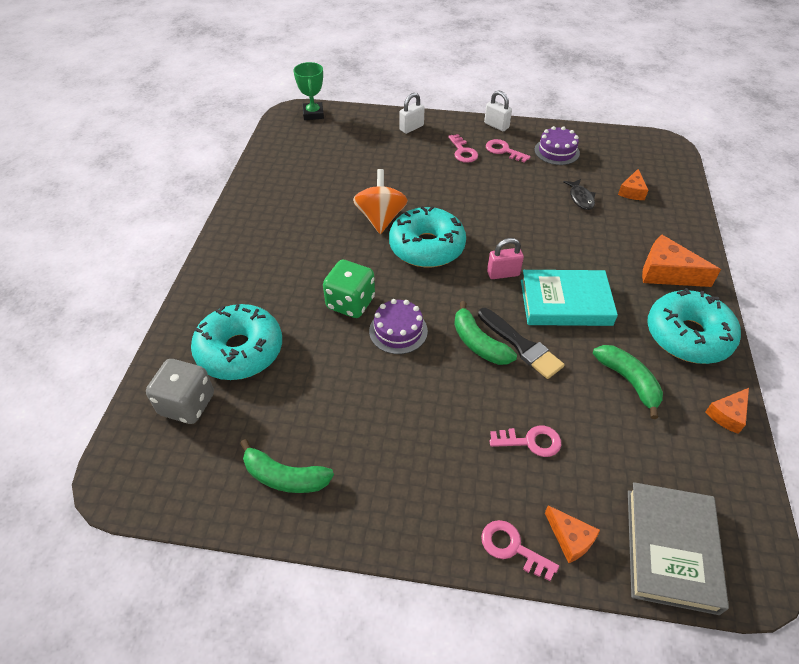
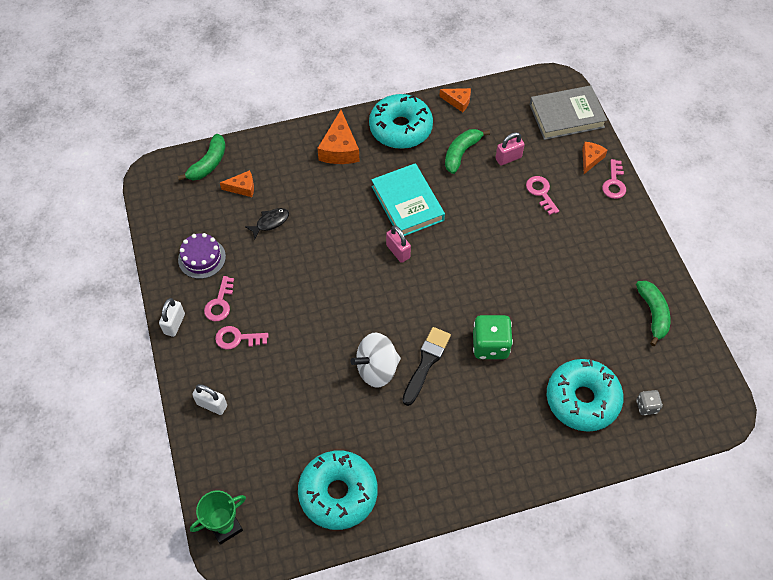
camera: 115 degrees left, 10 degrees up
grey dice [146,359,214,424] -> grey dice [636,390,663,415], size x0.54
orange spinning top [353,169,408,234] -> white spinning top [350,332,401,387]
purple cake [369,299,428,354] -> none
turquoise donut [389,206,466,267] -> turquoise donut moved to [298,450,378,530]
pink key [448,134,478,163] -> pink key turned 135 degrees counterclockwise [215,326,268,350]
green banana [454,301,517,365] -> green banana moved to [178,134,226,181]
black brush [478,308,565,379] -> black brush moved to [402,327,451,406]
none -> pink padlock [495,132,525,165]

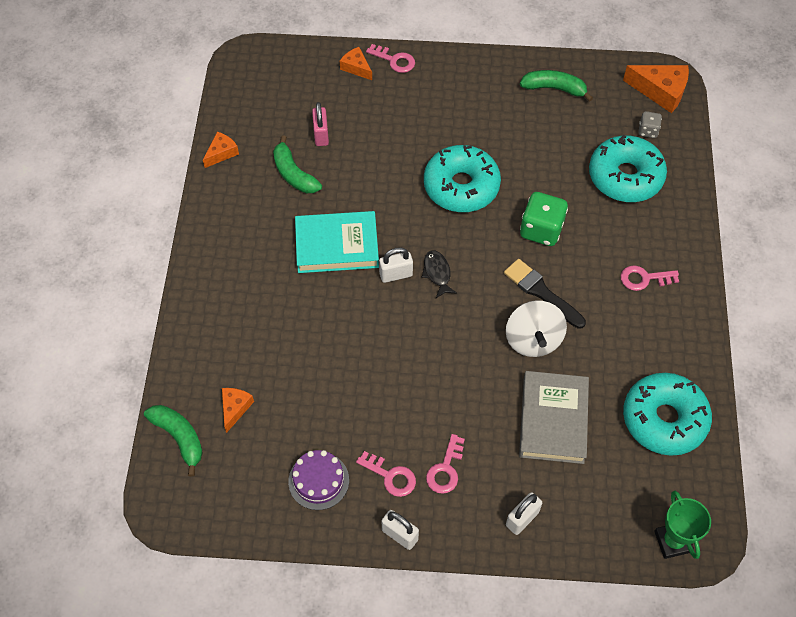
camera: 70 degrees left, 0 degrees up
black fish [245,208,289,239] -> black fish moved to [422,251,457,298]
orange cheese [317,110,360,164] -> orange cheese moved to [623,65,689,113]
turquoise donut [369,94,433,149] -> turquoise donut moved to [424,145,501,212]
pink padlock [386,226,411,263] -> white padlock [379,247,413,283]
pink key [526,176,559,215] -> pink key moved to [621,265,679,291]
grey book [530,85,607,140] -> grey book moved to [519,371,589,464]

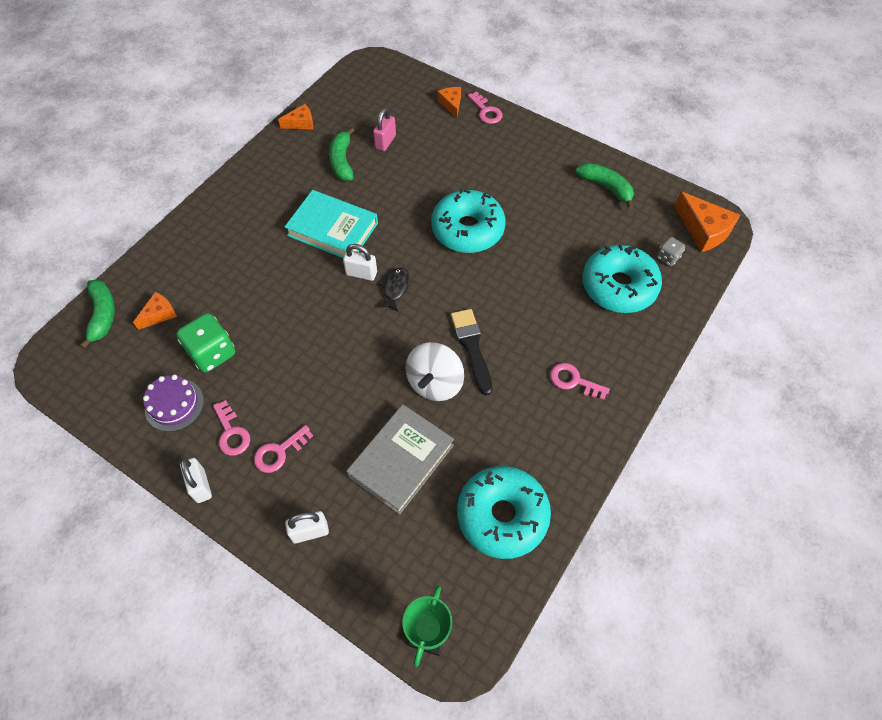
camera: 30 degrees right, 0 degrees up
green dice [520,192,568,246] -> green dice moved to [176,313,235,373]

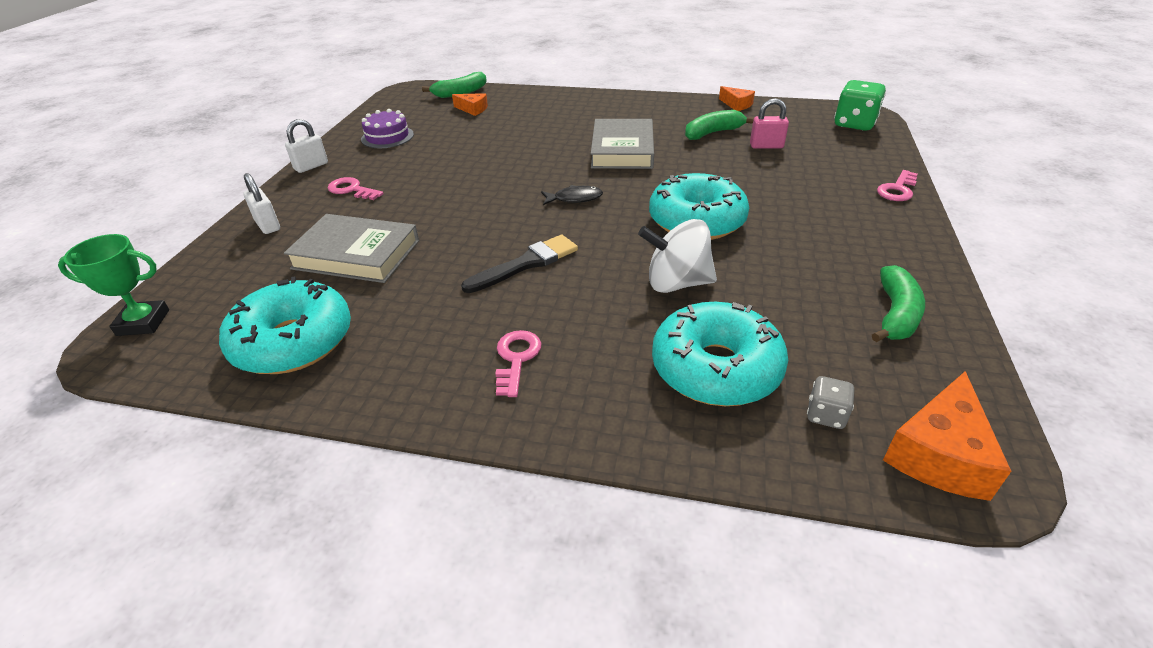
camera: 70 degrees right, 20 degrees down
green dice [176,313,235,373] -> green dice moved to [834,80,886,131]
pink key [213,400,250,456] -> none
turquoise book [285,190,378,258] -> grey book [591,119,654,169]
white padlock [343,244,377,281] -> none
white spinning top [406,342,464,401] -> white spinning top moved to [638,219,717,293]
orange cheese [438,87,461,118] -> none

